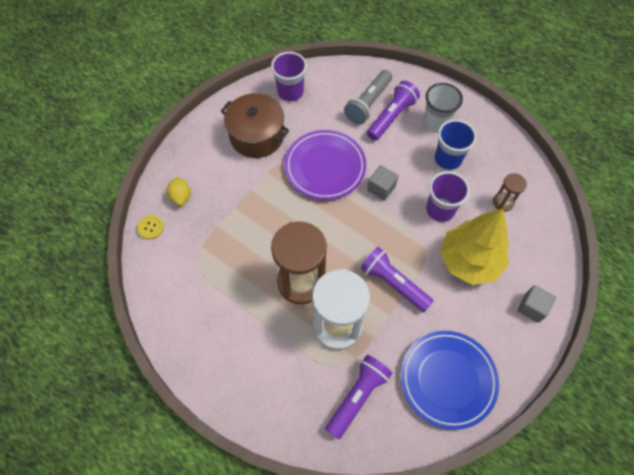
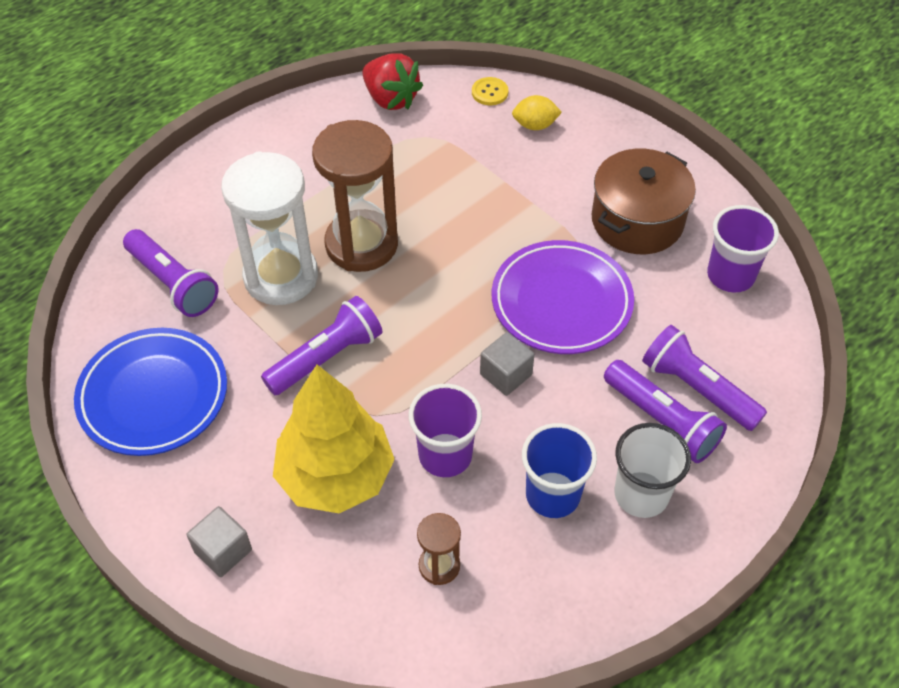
camera: 100 degrees right, 10 degrees down
grey flashlight [344,70,392,124] -> purple flashlight [642,325,767,431]
none -> red strawberry [362,53,423,110]

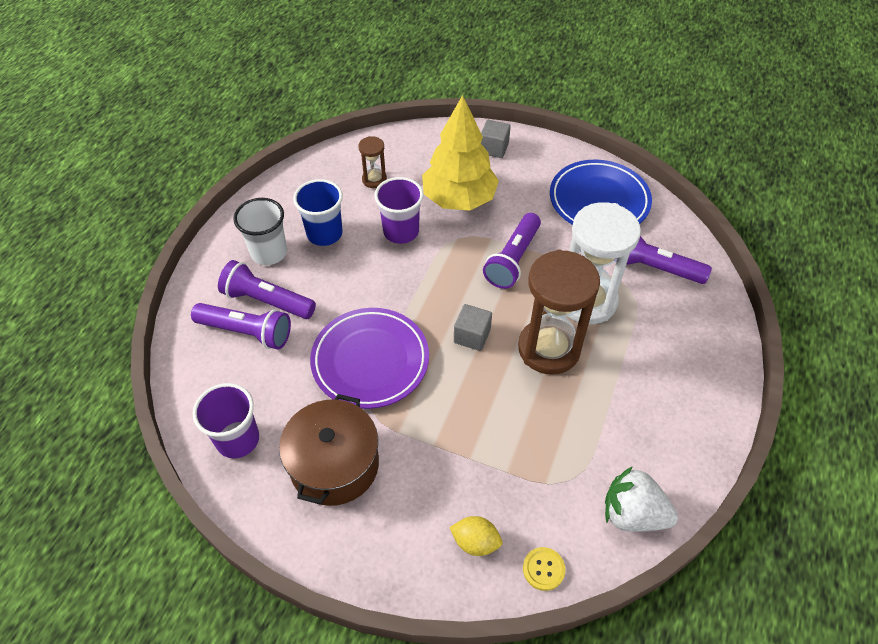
camera: 155 degrees right, 0 degrees up
red strawberry [362,53,423,110] -> white strawberry [605,466,678,532]
grey cube [480,332,534,396] -> grey cube moved to [454,304,492,351]
yellow lemon [512,95,562,130] -> yellow lemon turned 45 degrees clockwise [449,516,502,556]

